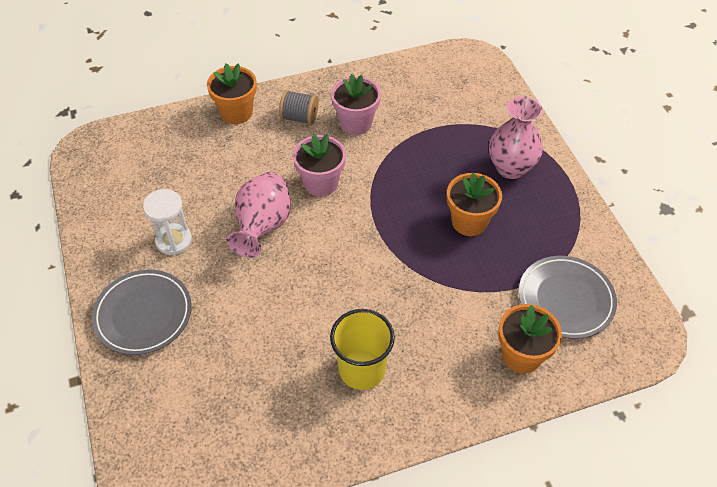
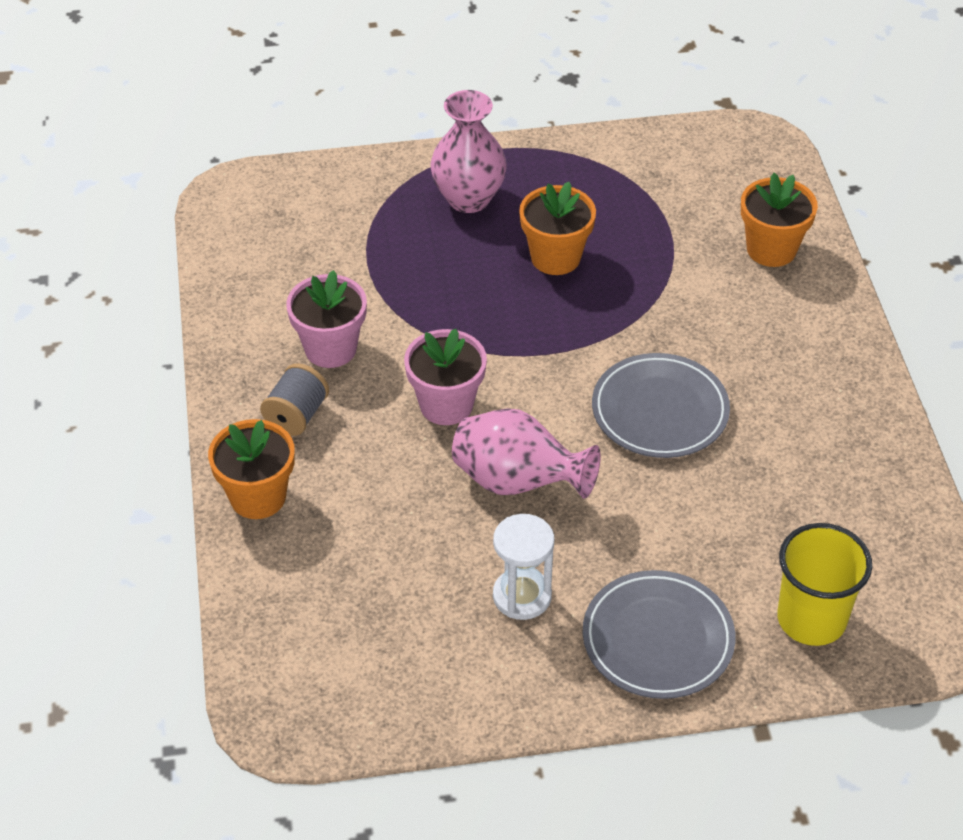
camera: 80 degrees left, 5 degrees down
yellow cup [330,309,395,390] -> yellow cup moved to [777,523,872,646]
grey plate [519,256,617,339] -> grey plate moved to [592,353,730,458]

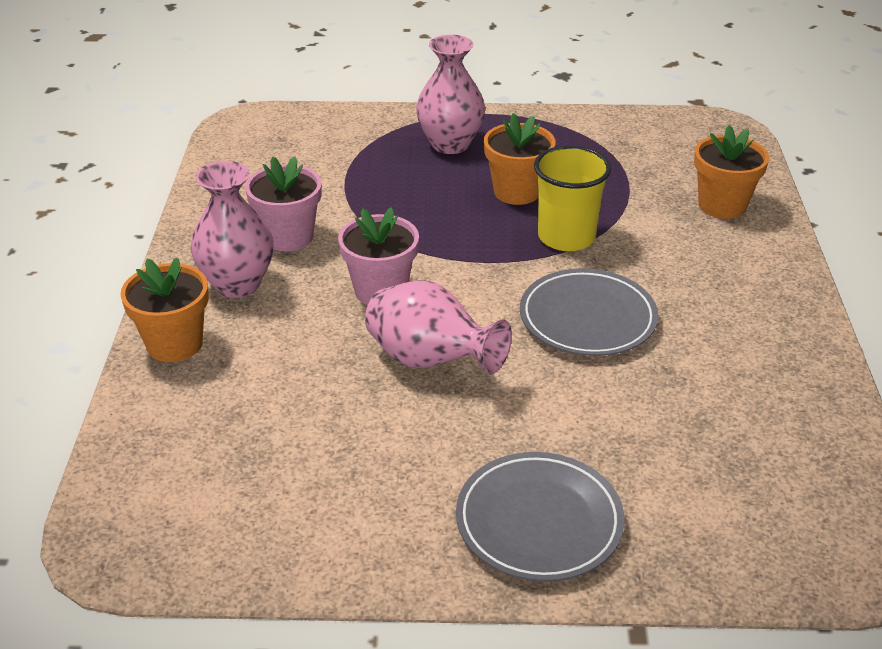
camera: 10 degrees right, 10 degrees down
grey spool [260,363,329,436] -> pink vase [191,161,274,298]
white hourglass [493,514,555,620] -> none
yellow cup [777,523,872,646] -> yellow cup moved to [534,145,611,251]

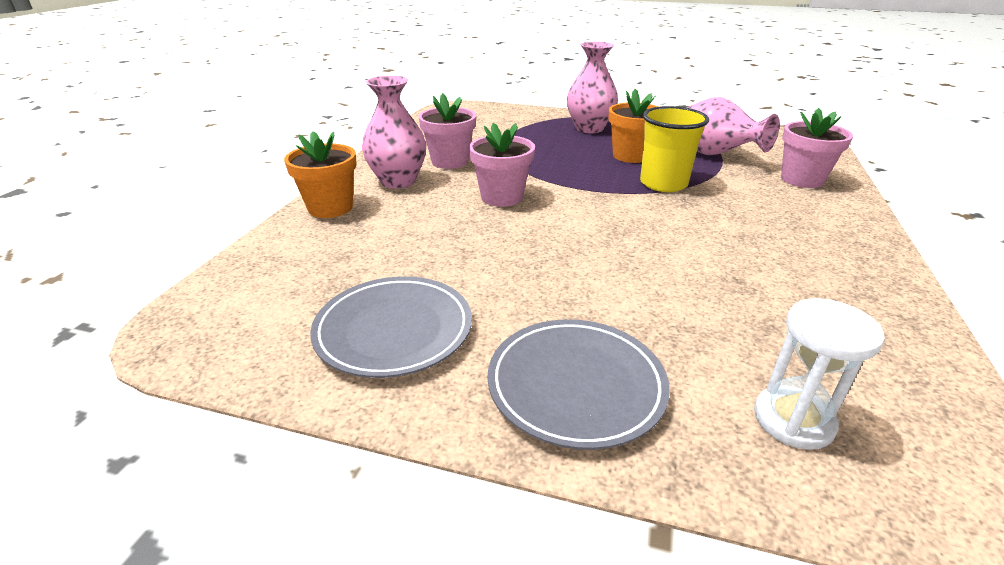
camera: 15 degrees right, 5 degrees down
pink vase [365,280,512,375] -> pink vase moved to [687,97,780,155]
grey plate [520,268,658,356] -> grey plate moved to [310,276,472,378]
orange flower pot [694,125,769,219] -> pink flower pot [781,108,853,188]
none -> white hourglass [754,298,885,450]

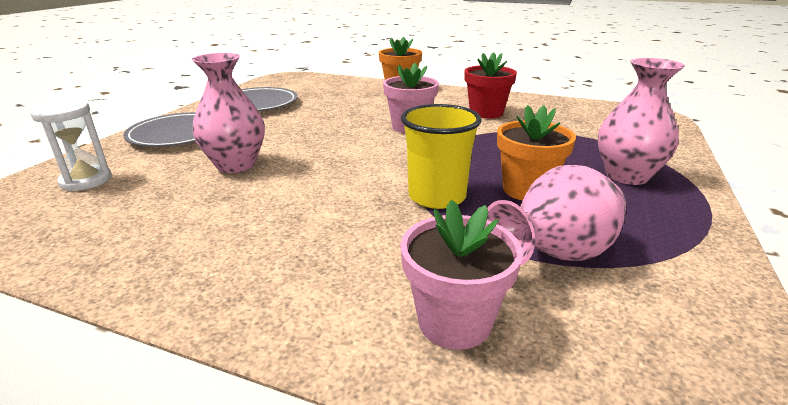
camera: 95 degrees right, 5 degrees down
pink vase [362,75,426,189] -> pink vase moved to [192,53,265,173]
pink flower pot [419,93,476,169] -> red flower pot [465,52,517,119]

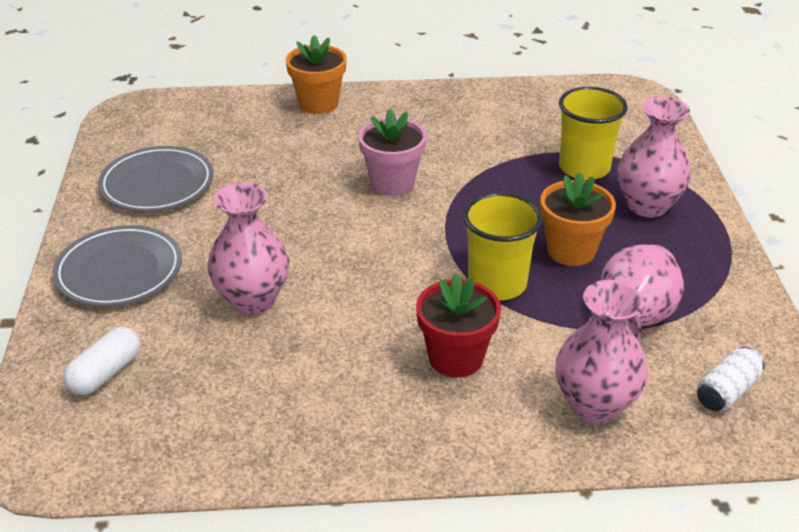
camera: 25 degrees left, 10 degrees up
white hourglass [30,100,112,191] -> white capsule [63,327,140,395]
pink flower pot [400,200,523,350] -> pink vase [556,280,648,424]
red flower pot [465,52,517,119] -> red flower pot moved to [416,273,501,378]
none -> yellow cup [559,87,628,180]
none -> white can [697,346,765,411]

